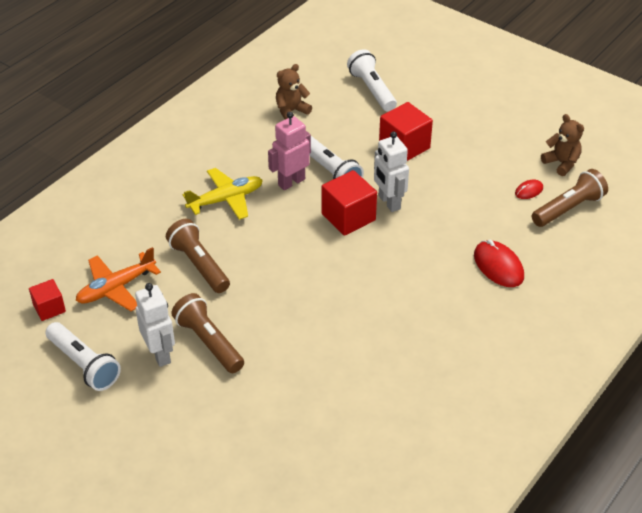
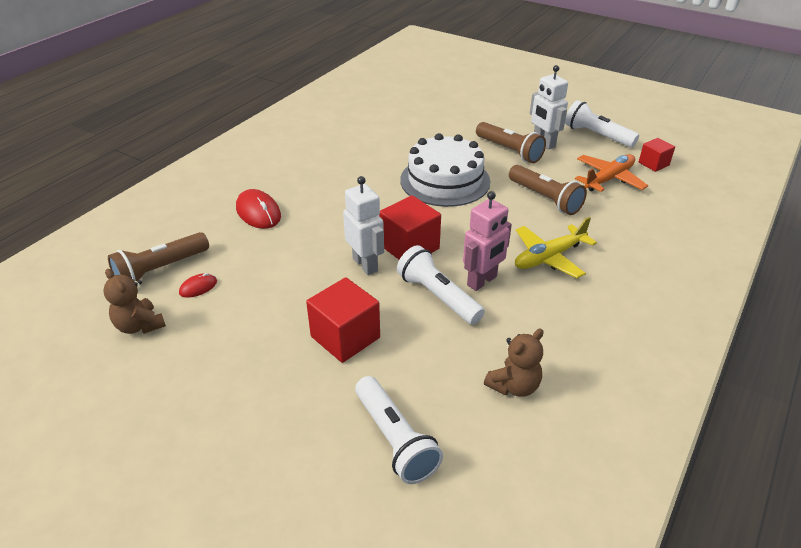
camera: 175 degrees right, 5 degrees down
none -> white cake [400,133,490,207]

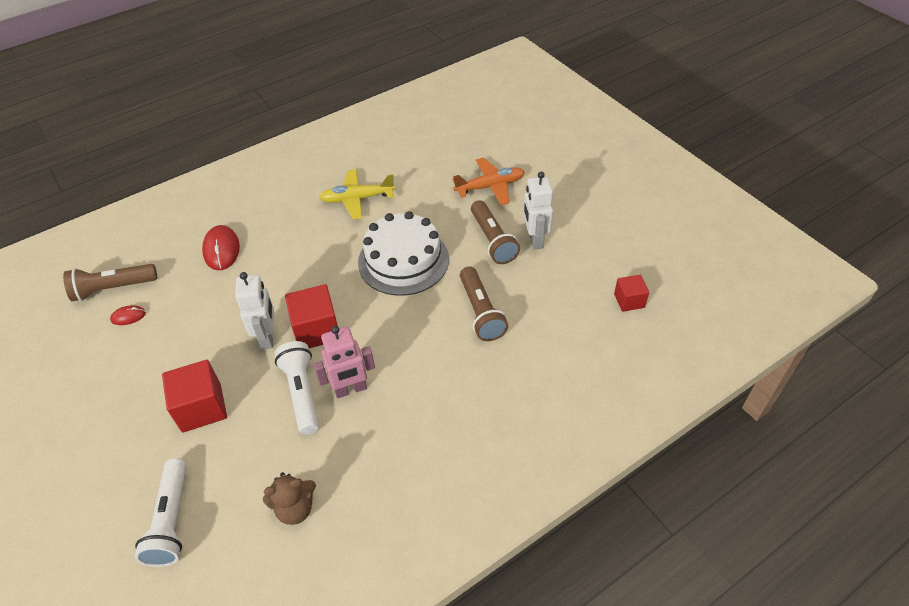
camera: 25 degrees right, 10 degrees up
brown teddy bear [104,269,166,334] -> none
yellow plane [515,217,597,278] -> yellow plane moved to [319,169,395,220]
white flashlight [565,100,639,147] -> none
orange plane [575,154,648,192] -> orange plane moved to [452,158,525,205]

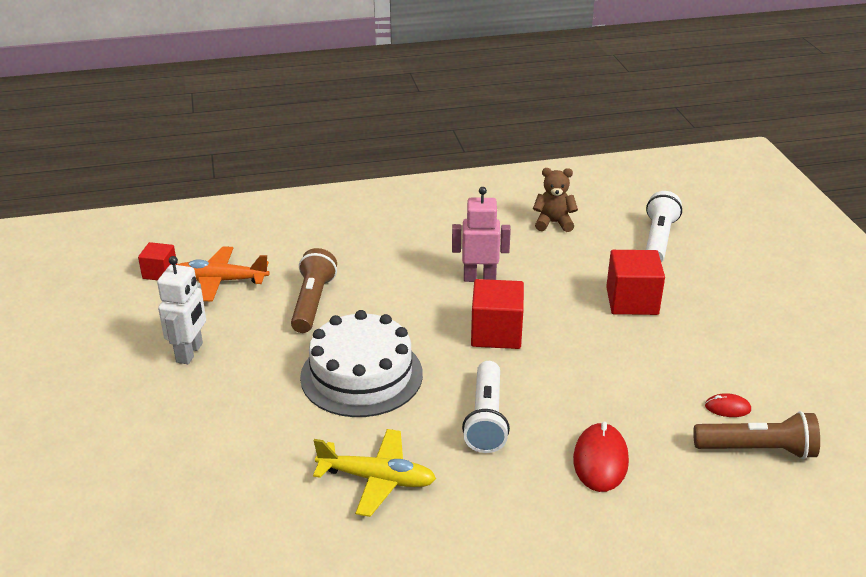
camera: 160 degrees left, 15 degrees down
white robot [235,272,274,349] -> none
white flashlight [275,341,319,435] -> white flashlight moved to [462,361,510,453]
orange plane [452,158,525,205] -> orange plane moved to [177,246,269,302]
brown flashlight [471,200,520,264] -> none

